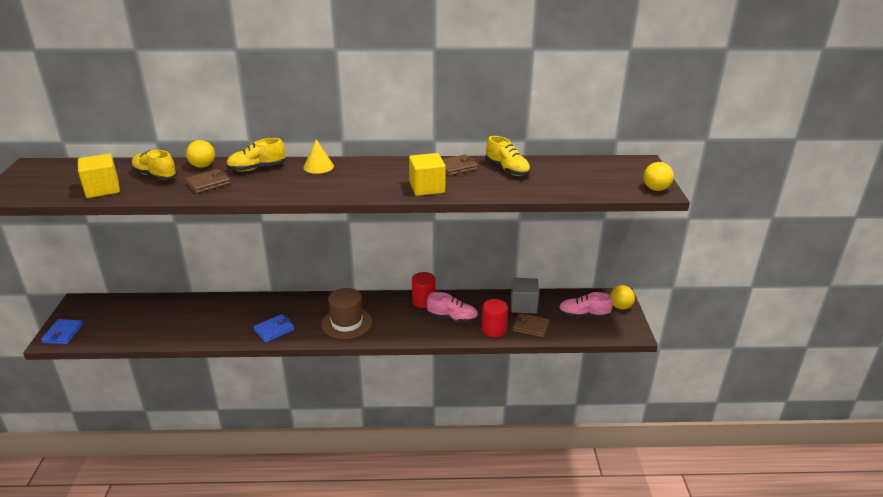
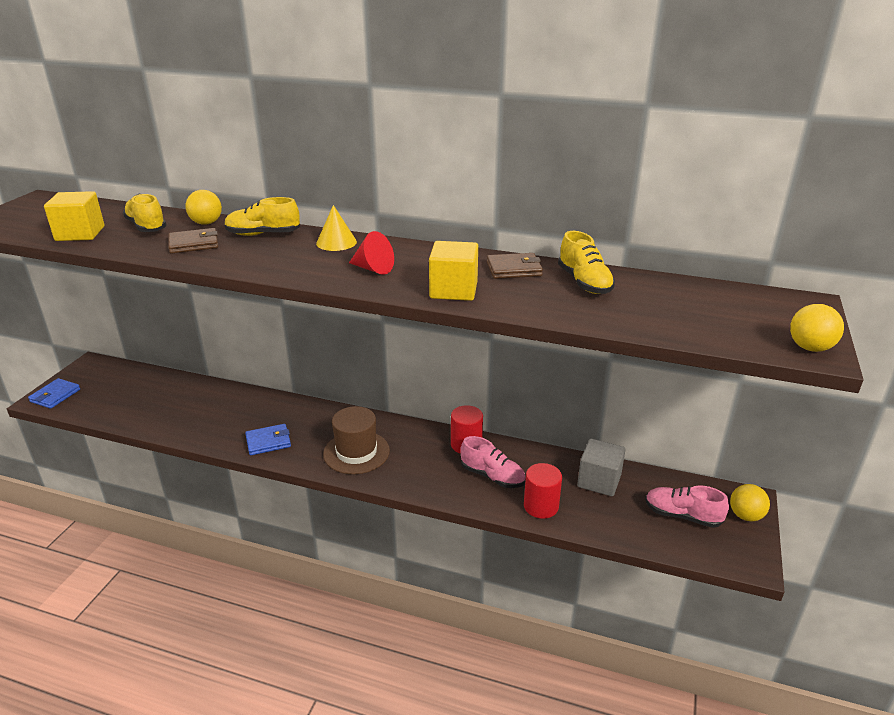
camera: 20 degrees right, 0 degrees up
brown wallet [513,313,549,338] -> none
none -> red cone [349,231,394,275]

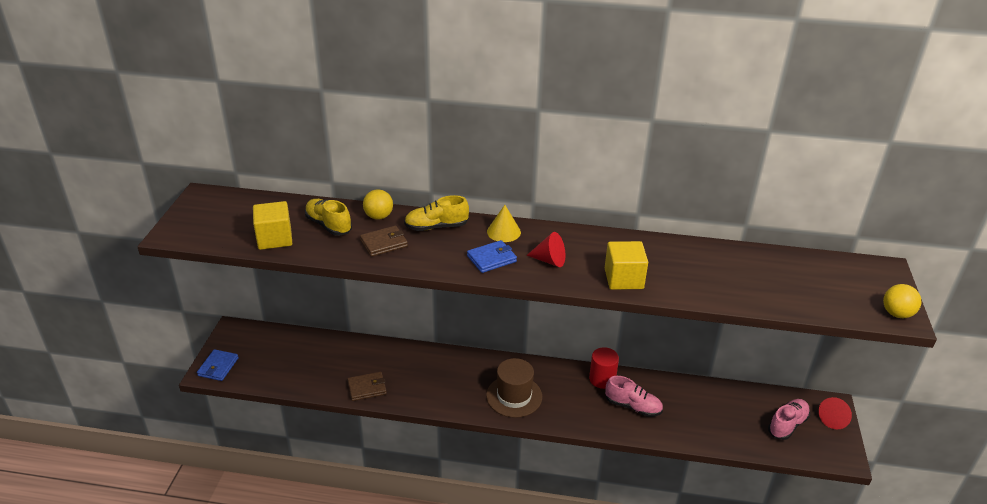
camera: 10 degrees left, 5 degrees up
blue wallet [245,424,291,455] -> blue wallet moved to [467,240,517,273]
brown wallet [487,253,543,279] -> brown wallet moved to [347,372,387,401]
red cylinder [524,463,562,519] -> none
yellow shoe [558,231,615,294] -> none
grey cube [577,439,626,496] -> none
pink shoe [645,485,729,528] -> pink shoe turned 120 degrees clockwise [768,399,810,440]
yellow ball [730,484,770,521] -> red cone [818,397,852,429]

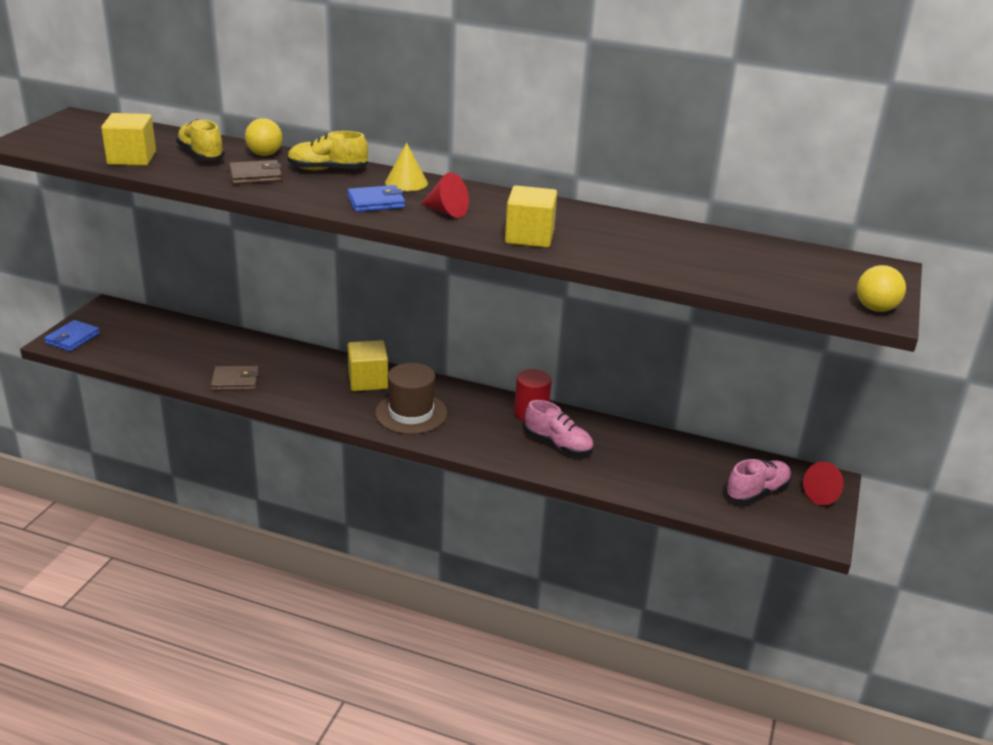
camera: 10 degrees right, 5 degrees down
none -> yellow cube [347,340,388,391]

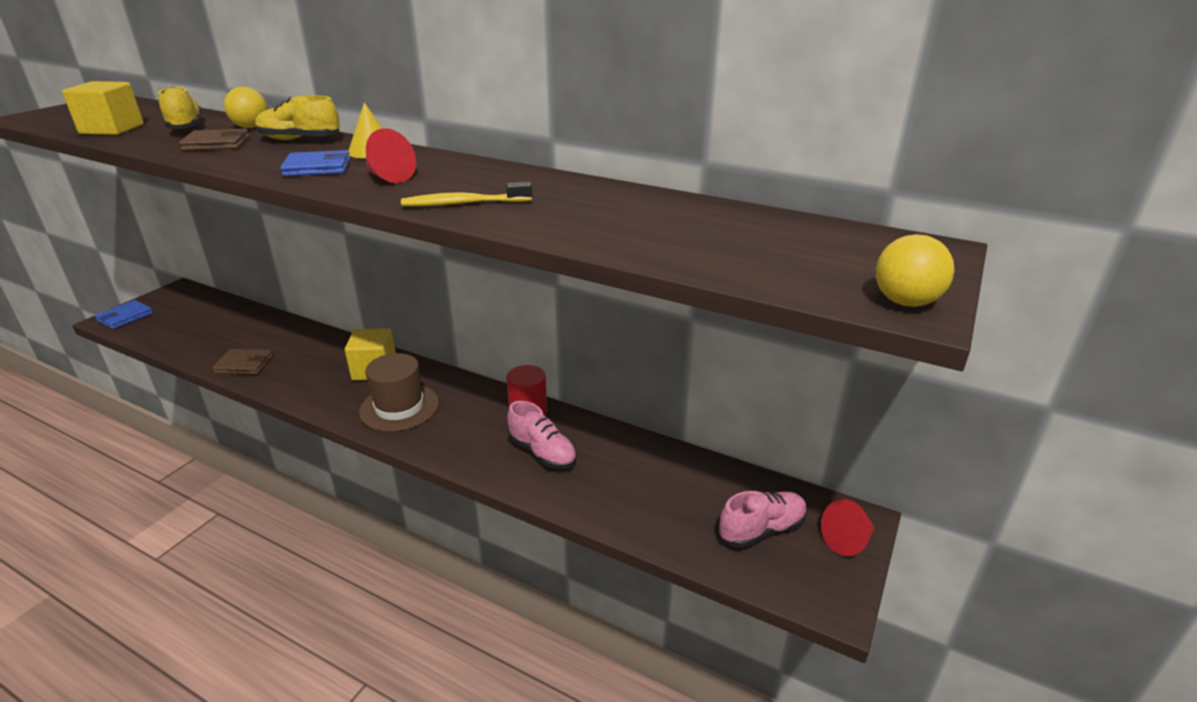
camera: 10 degrees right, 0 degrees up
yellow cube [505,185,557,248] -> yellow toothbrush [401,182,532,206]

